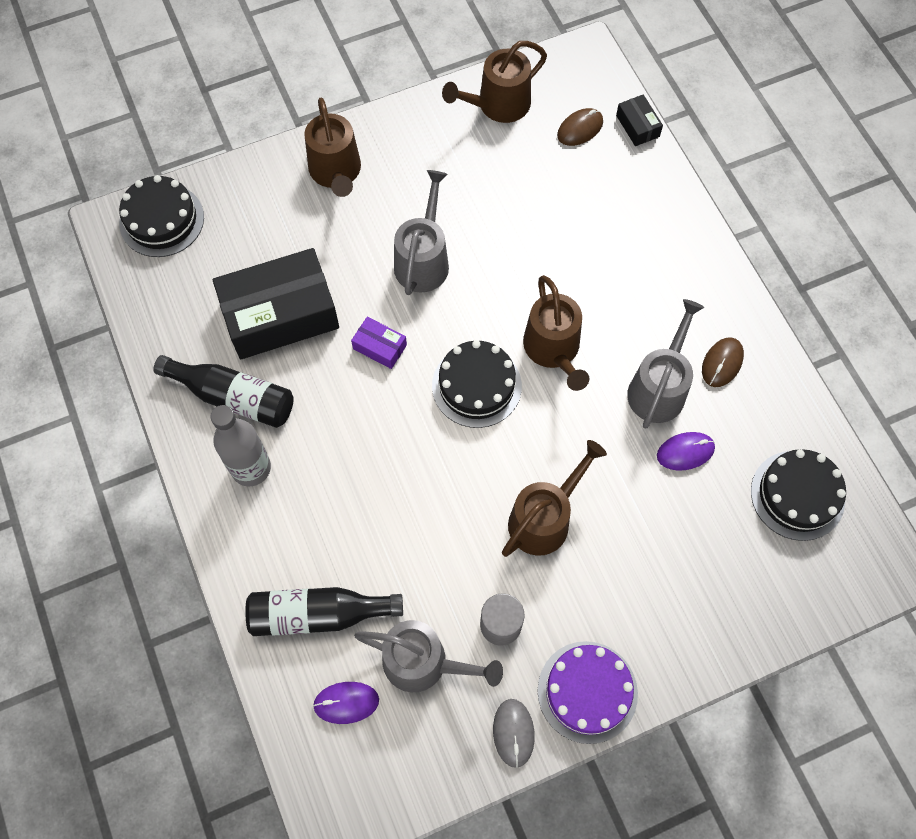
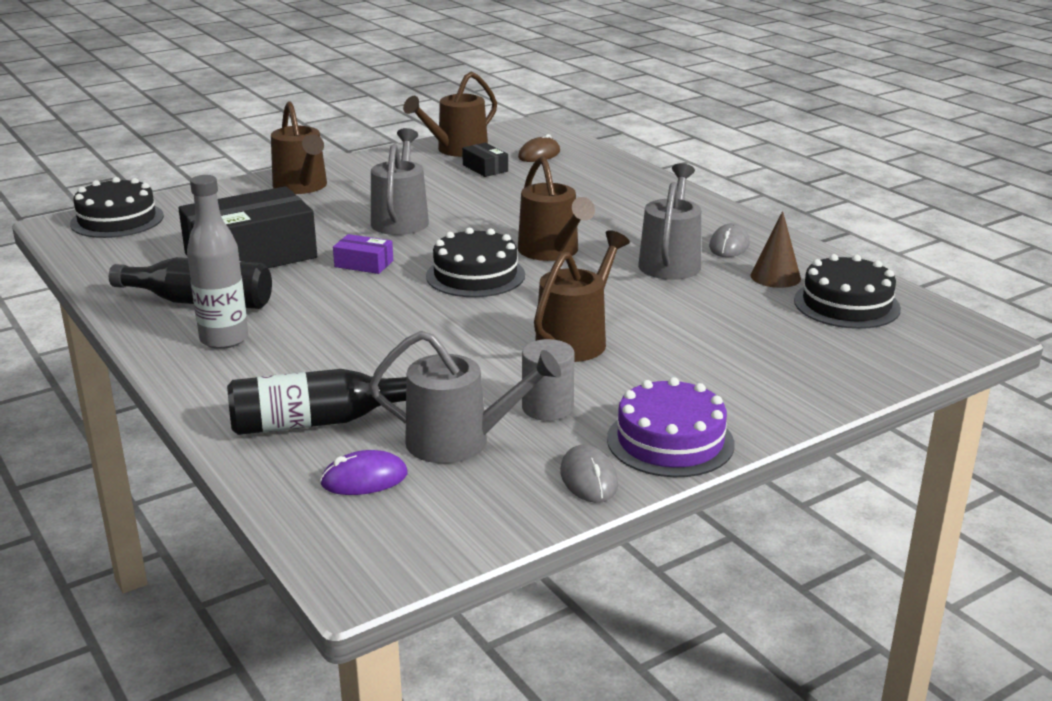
camera: 10 degrees left, 40 degrees down
black box [616,94,663,146] -> black box moved to [462,142,508,177]
purple mouse [657,432,715,471] -> none
brown mouse [702,337,744,387] -> grey mouse [709,223,750,257]
none -> brown cone [751,211,801,288]

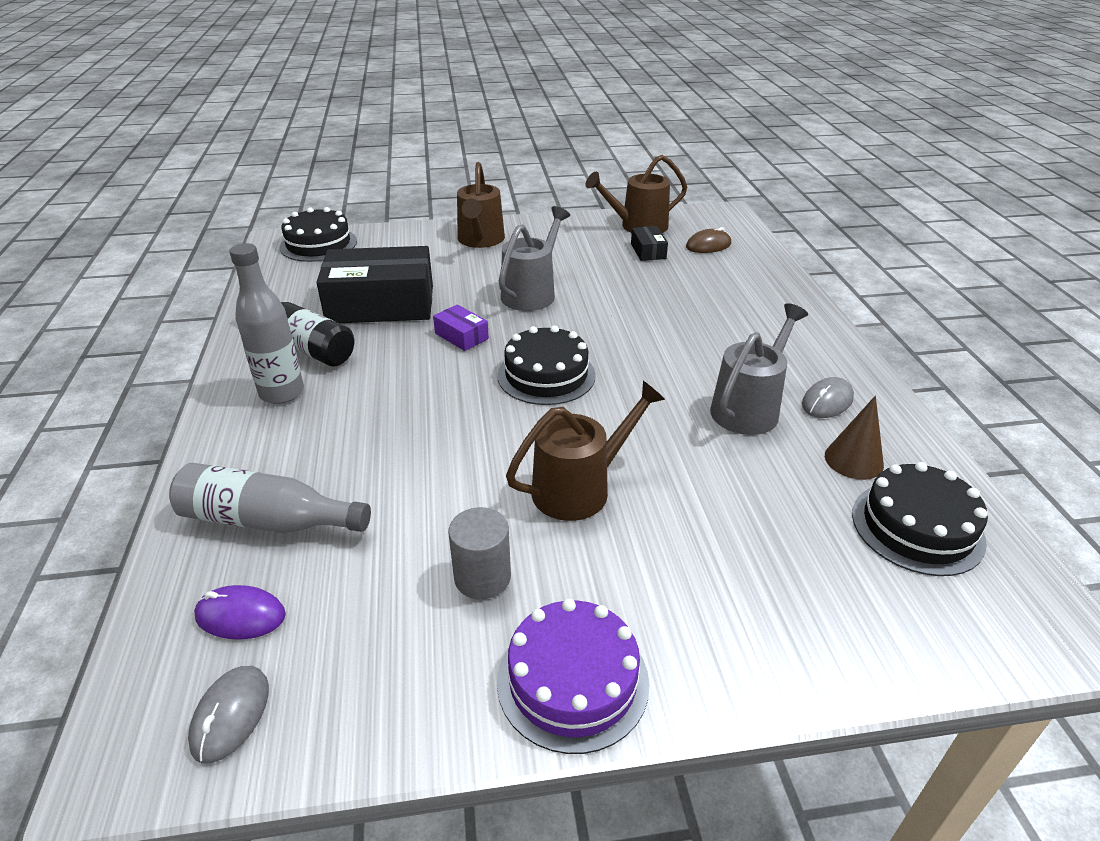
camera: 25 degrees right, 10 degrees up
black bottle [227,369,407,435] -> grey bottle [169,463,371,533]
grey watering can [369,331,561,463] -> none
brown watering can [518,156,595,261] -> none
grey mouse [560,445,618,503] -> grey mouse moved to [188,666,269,764]

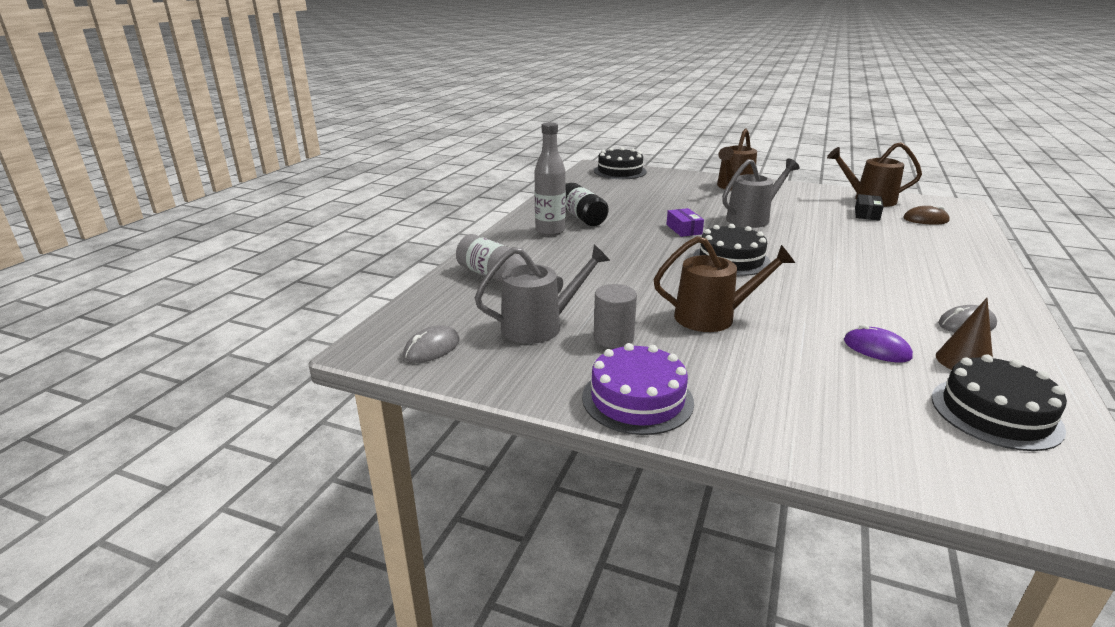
camera: 30 degrees right, 10 degrees down
purple mouse [194,585,286,640] -> purple mouse moved to [844,324,913,362]
black box [316,246,433,323] -> none
grey watering can [710,303,808,435] -> grey watering can moved to [475,245,610,344]

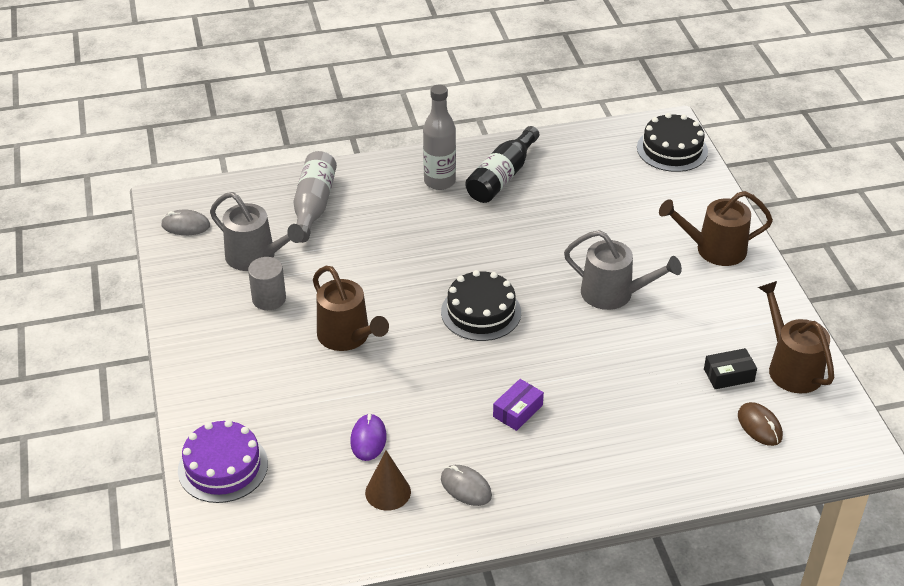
camera: 55 degrees right, 15 degrees up
purple cake [582,343,694,435] -> purple cake moved to [178,420,268,503]
purple box [666,208,704,237] -> purple box moved to [493,379,544,431]
black cake [932,354,1067,451] -> none

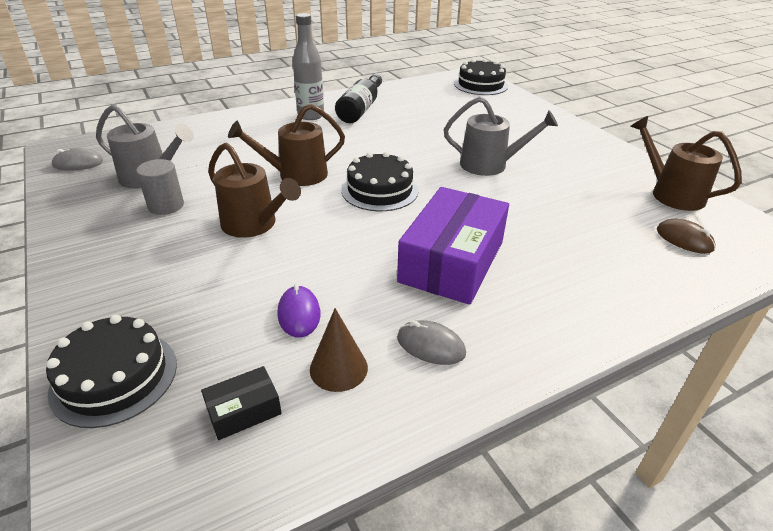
camera: 15 degrees left, 5 degrees down
purple cake [178,420,268,503] -> black cake [46,315,177,428]
grey bottle [293,151,337,243] -> none
purple box [493,379,544,431] -> purple box [397,187,509,305], size x2.31
brown watering can [659,191,773,266] -> brown watering can moved to [228,104,345,186]
black box [704,348,757,389] -> black box moved to [201,366,282,440]

